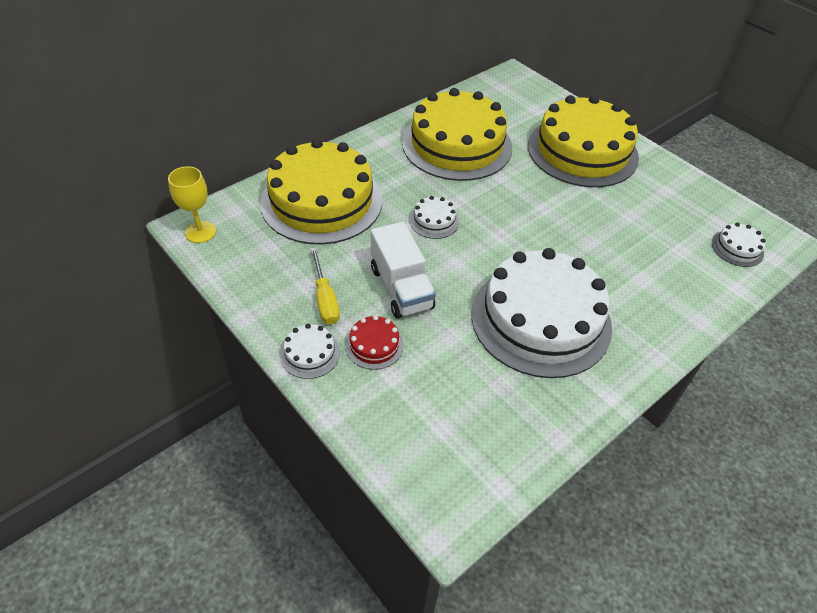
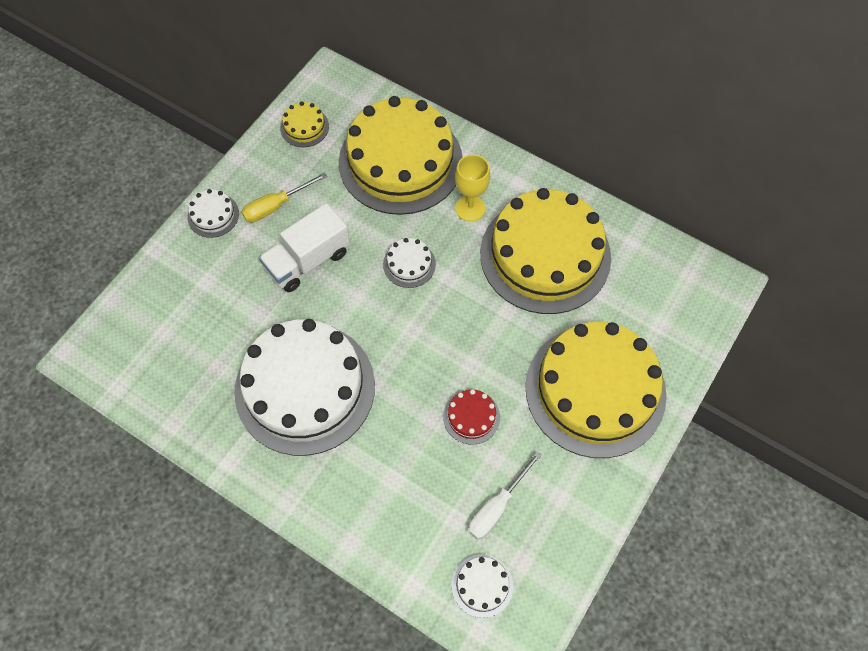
camera: 75 degrees right, 15 degrees up
yellow goblet [168,166,216,243] -> yellow goblet moved to [455,154,490,222]
red cake [345,315,404,370] -> red cake moved to [443,389,500,444]
none -> yellow cake [280,101,329,147]
none -> white screwdriver [468,451,542,540]

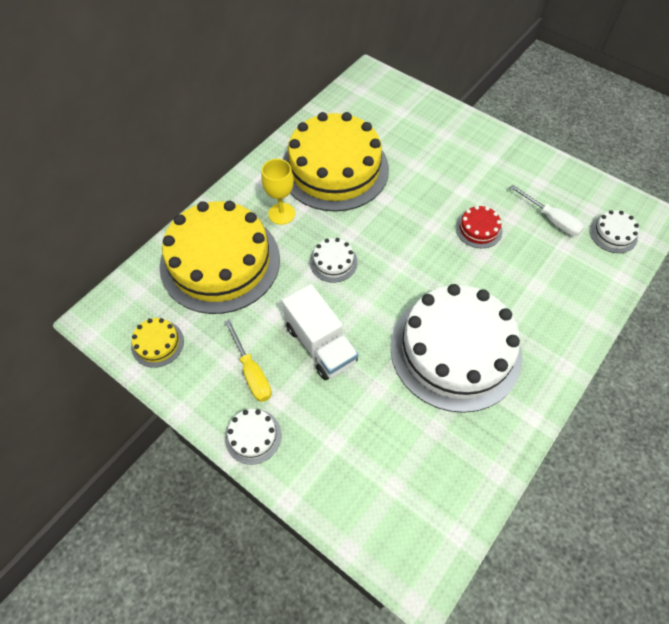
camera: 85 degrees left, 5 degrees down
yellow cake [526,322,667,458] -> none

